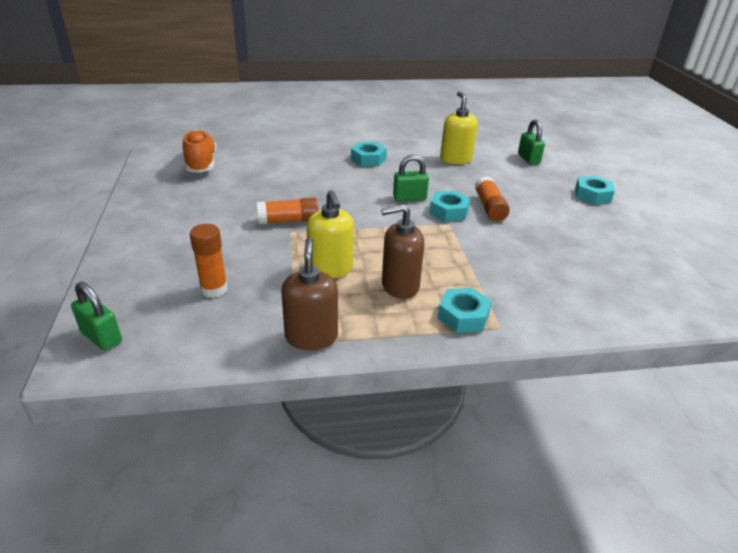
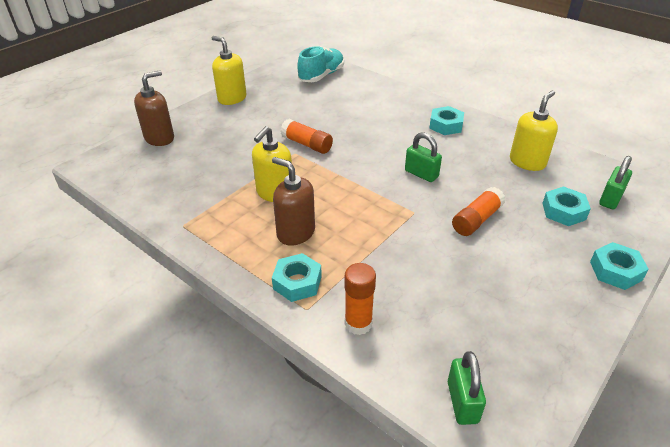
camera: 50 degrees right, 5 degrees up
green padlock [71,282,122,351] -> green padlock moved to [448,351,486,425]
orange shoe [183,130,216,173] -> turquoise shoe [297,46,344,82]
orange glue stick [190,224,228,298] -> orange glue stick moved to [344,263,376,335]
brown soap dispenser [281,237,338,350] -> brown soap dispenser moved to [134,70,174,146]
turquoise nut [429,190,470,222] -> turquoise nut moved to [542,186,591,226]
none -> yellow soap dispenser [212,36,247,105]

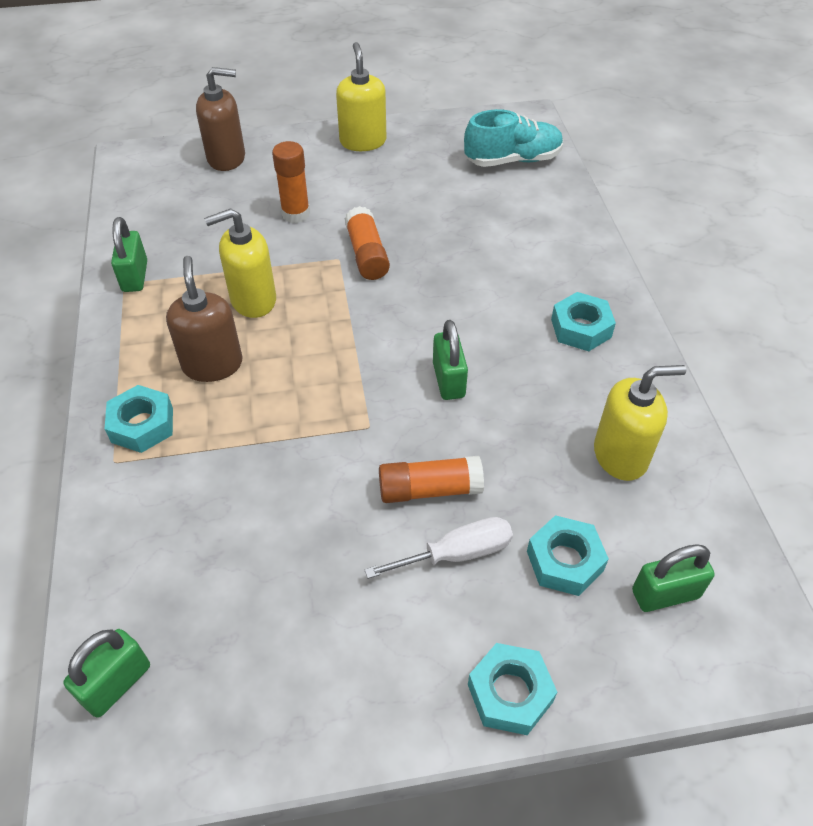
camera: 40 degrees right, 10 degrees up
orange glue stick [344,263,376,335] -> orange glue stick moved to [272,141,310,223]
none -> green padlock [111,217,147,292]
none -> white screwdriver [364,517,513,579]

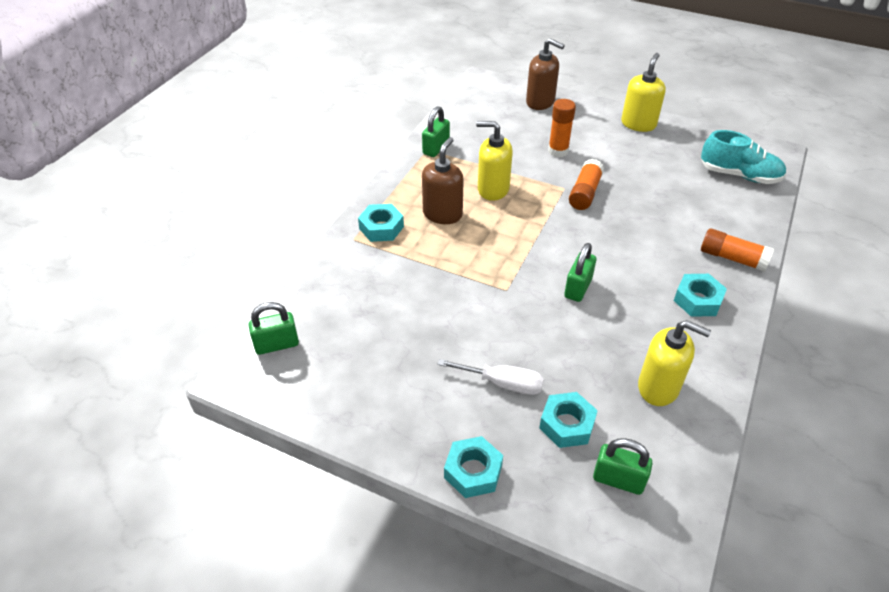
camera: 35 degrees right, 5 degrees down
orange glue stick [379,456,484,503] -> orange glue stick moved to [701,228,774,272]

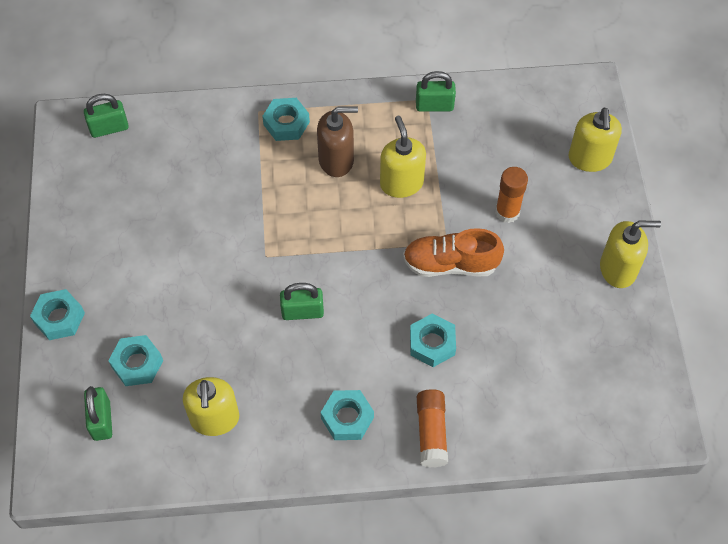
camera: 60 degrees right, 15 degrees up
green padlock [249,302,299,355] -> green padlock turned 60 degrees counterclockwise [84,94,129,138]
white screwdriver [438,359,544,395] -> none
brown soap dispenser [526,38,565,110] -> yellow soap dispenser [569,108,622,172]
orange glue stick [569,159,604,210] -> orange shoe [403,228,504,277]
turquoise shoe [701,130,786,184] -> none
none -> turquoise nut [410,313,456,367]

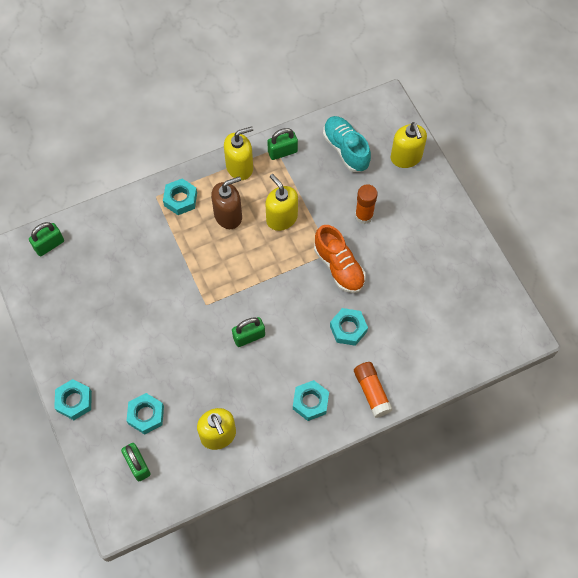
camera: 20 degrees left, 5 degrees up
orange shoe [403,228,504,277] -> orange shoe turned 105 degrees counterclockwise [314,225,366,293]
yellow soap dispenser [600,221,661,288] -> yellow soap dispenser moved to [224,126,253,180]
none -> turquoise shoe [323,116,371,172]

